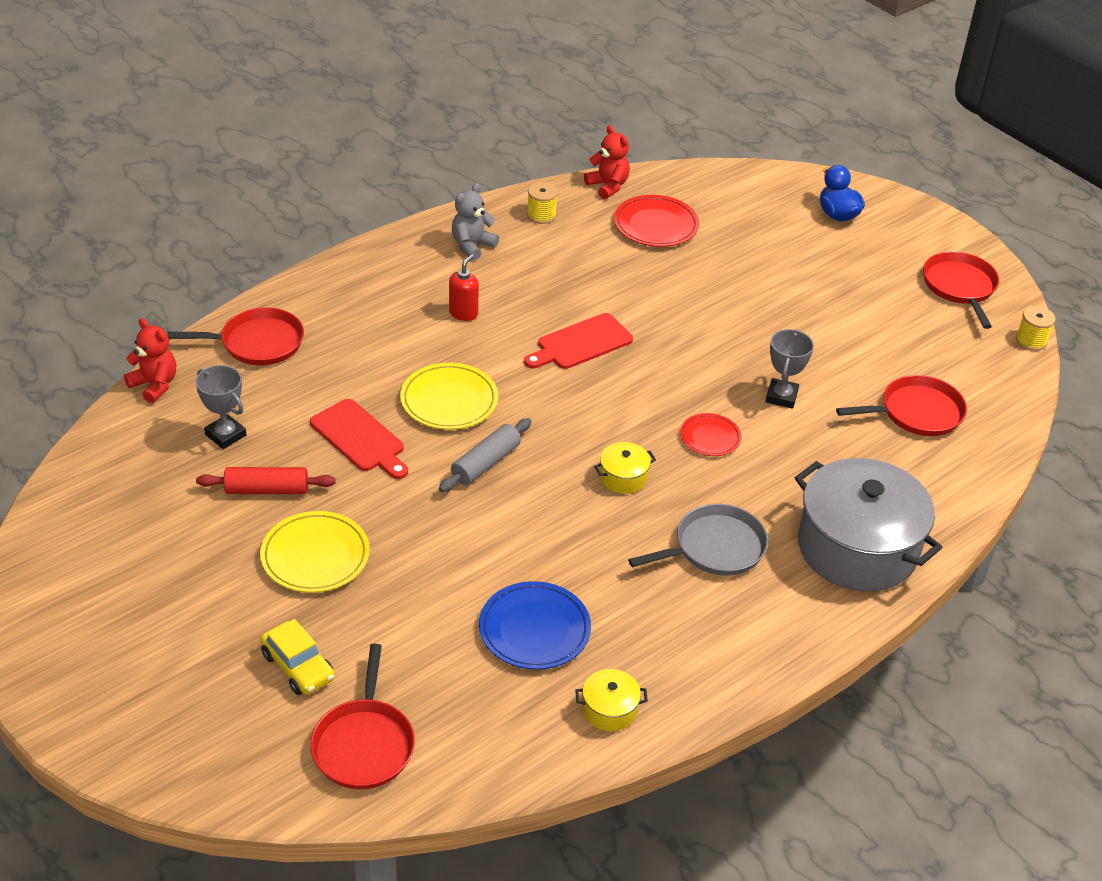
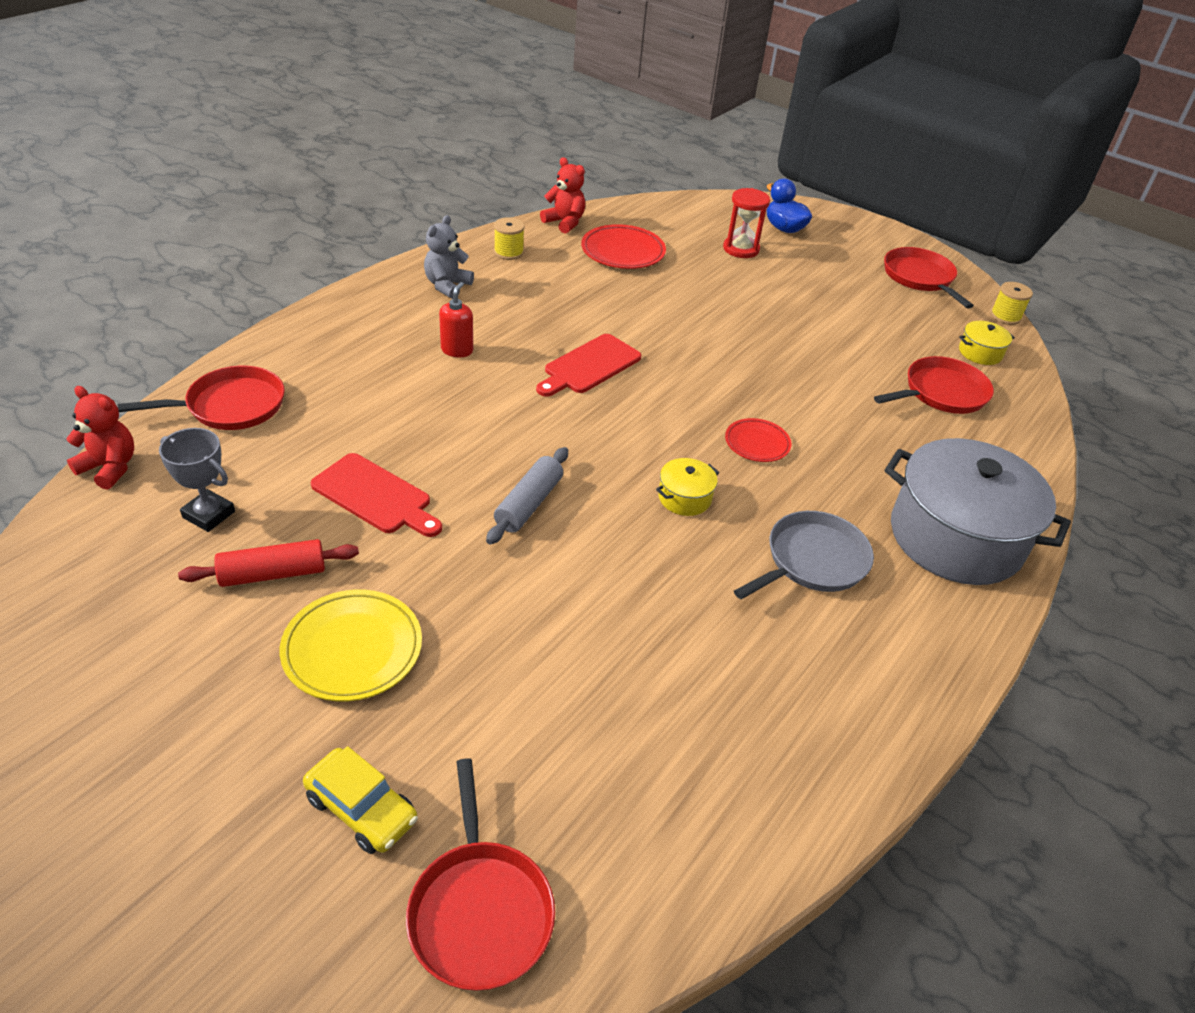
camera: 15 degrees left, 0 degrees up
yellow plate [400,363,498,430] -> none
blue plate [479,581,591,670] -> none
yellow pot [575,669,648,731] -> yellow pot moved to [959,321,1015,365]
grey trophy [765,329,814,409] -> none
none -> red hourglass [723,188,770,258]

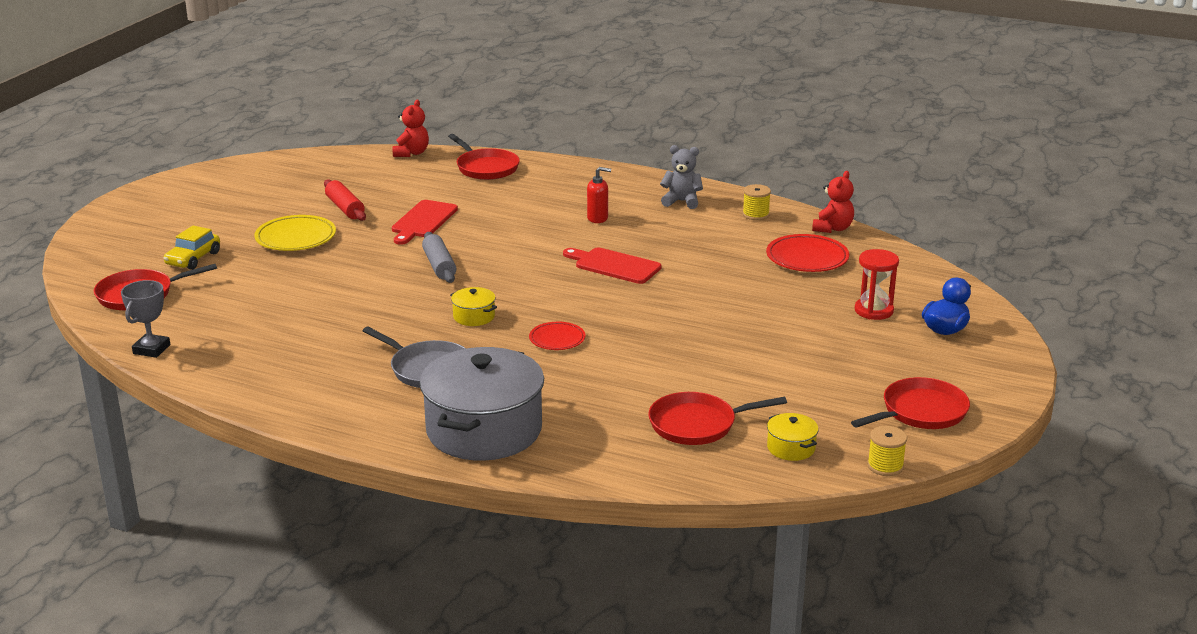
camera: 80 degrees right, 15 degrees down
grey trophy [159,428,235,532] -> grey trophy moved to [121,280,170,358]
grey rolling pin [486,447,568,545] -> grey rolling pin turned 60 degrees clockwise [422,232,456,283]
red pan [874,356,994,414] -> red pan turned 120 degrees clockwise [648,392,787,445]

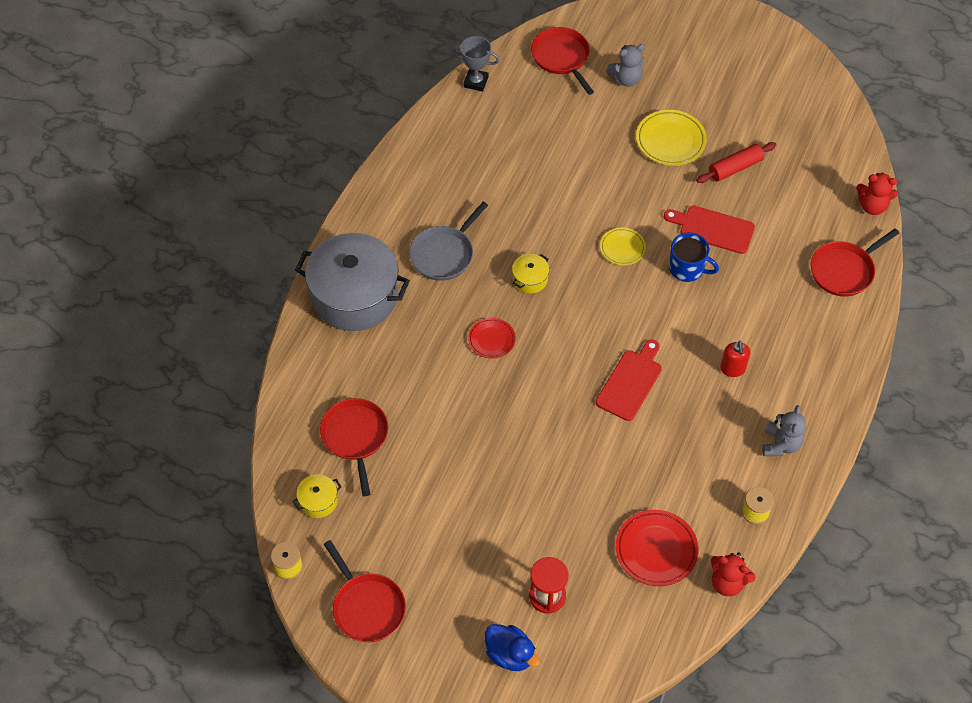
camera: 90 degrees right, 30 degrees up
yellow car [164,226,220,270] -> grey teddy bear [606,44,645,87]
grey rolling pin [422,232,456,283] -> yellow plate [600,228,646,265]
none -> blue mug [669,233,719,282]

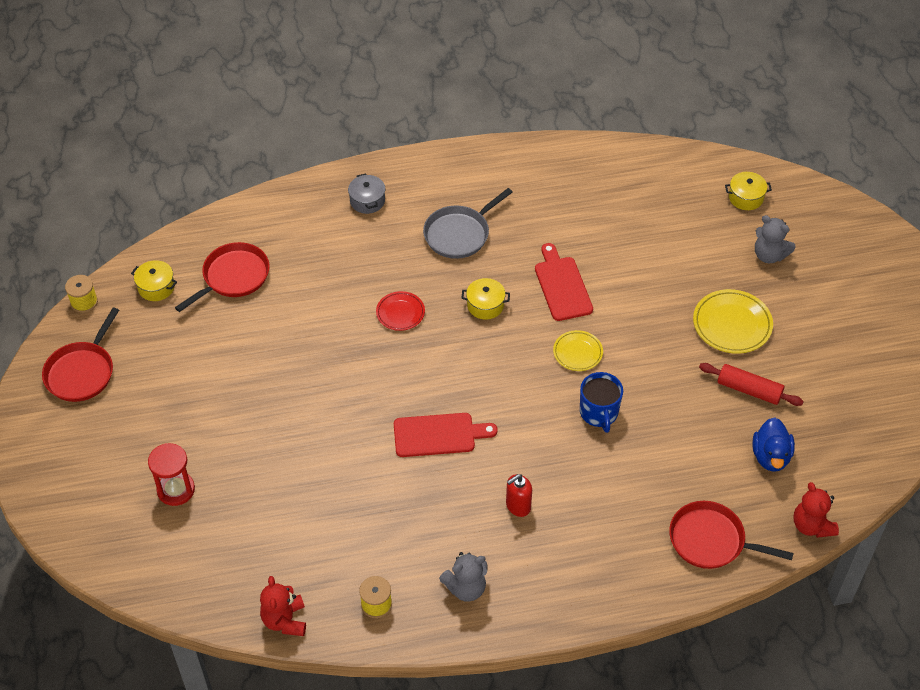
camera: 55 degrees right, 5 degrees down
grey pot [295,233,410,331] -> grey pot [348,174,385,214], size x0.41
grey pan [409,202,488,281] -> grey pan turned 45 degrees counterclockwise [423,188,513,259]
grey trophy [453,36,499,92] -> none
blue duck [485,624,540,671] -> blue duck moved to [752,417,795,472]
red pan [531,27,594,95] -> yellow pot [725,172,772,210]
red plate [616,510,698,586] -> none
red cutting board [664,206,755,254] -> red cutting board moved to [535,243,593,321]

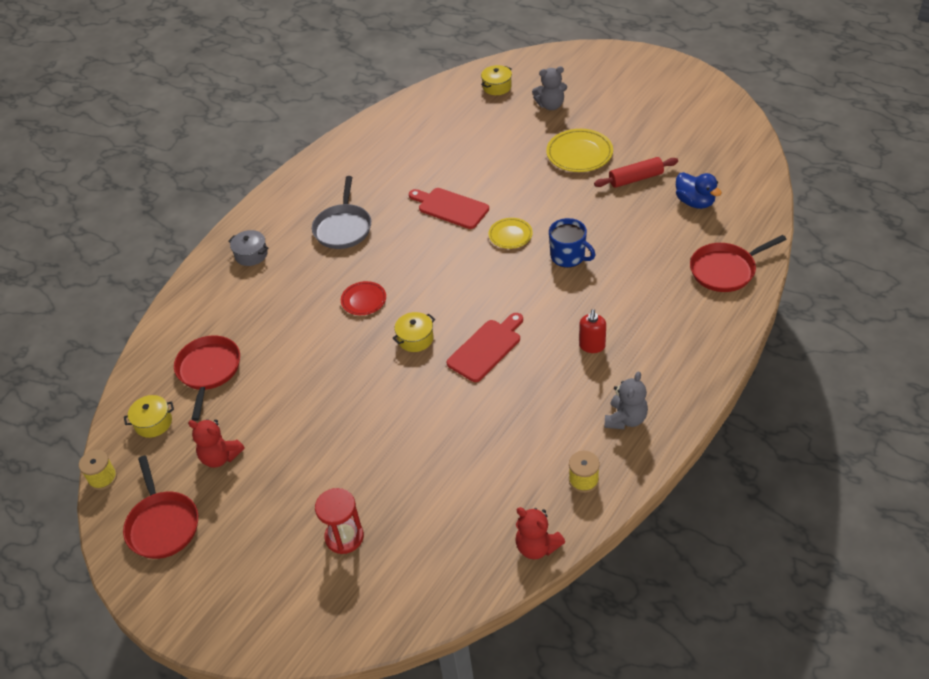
camera: 40 degrees left, 5 degrees down
yellow pot [461,278,510,320] -> yellow pot moved to [392,312,435,352]
red teddy bear [794,482,839,538] -> red teddy bear moved to [188,419,245,468]

